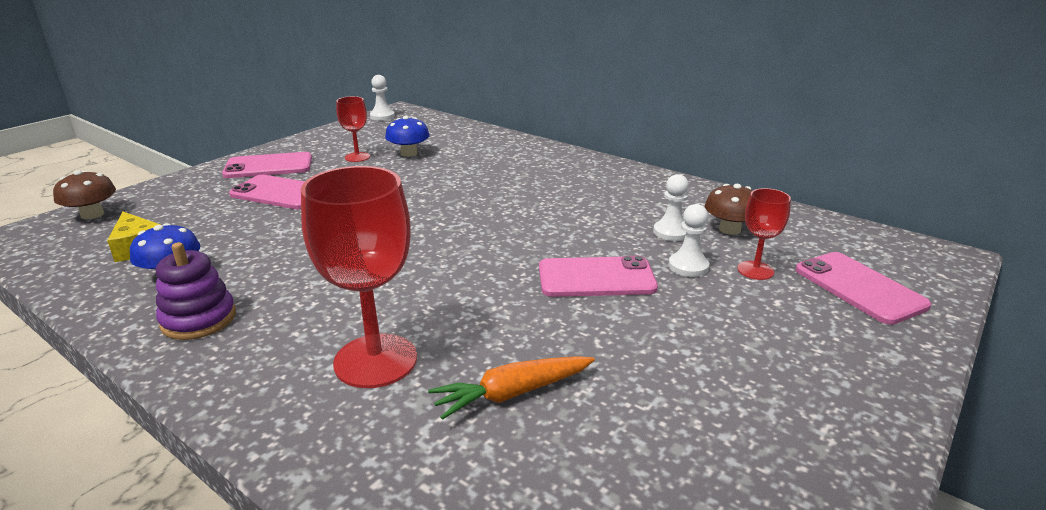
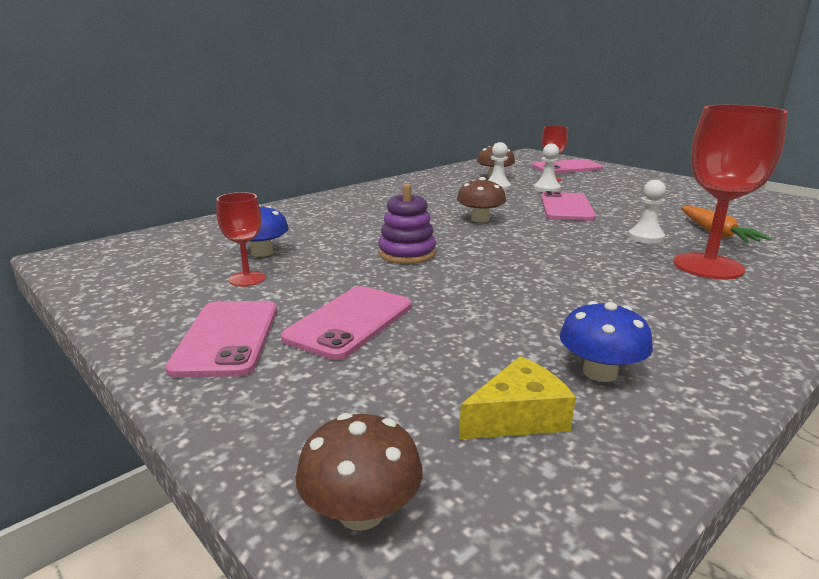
camera: 80 degrees left, 5 degrees down
purple stacking toy [156,242,236,340] -> purple stacking toy moved to [378,184,436,264]
white pawn [370,75,395,120] -> white pawn moved to [628,180,666,244]
none -> brown mushroom [457,177,506,223]

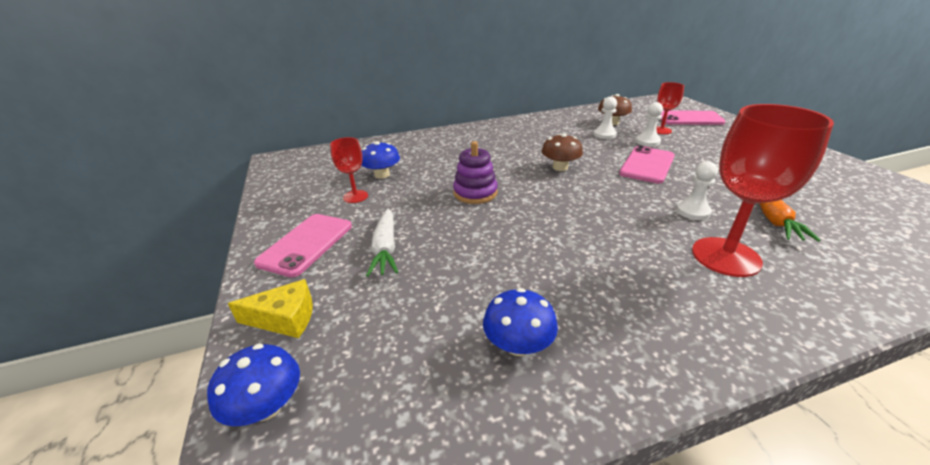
camera: 25 degrees right, 10 degrees up
pink phone [281,286,412,360] -> white carrot [366,208,398,277]
brown mushroom [296,413,423,531] -> blue mushroom [207,344,300,426]
yellow cheese [459,356,576,439] -> yellow cheese moved to [228,279,313,338]

